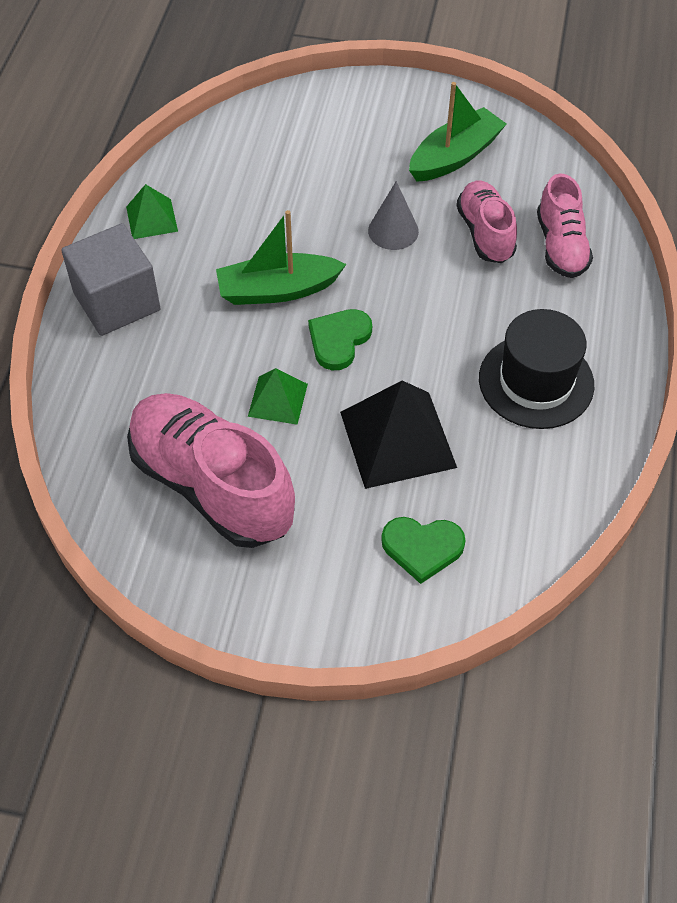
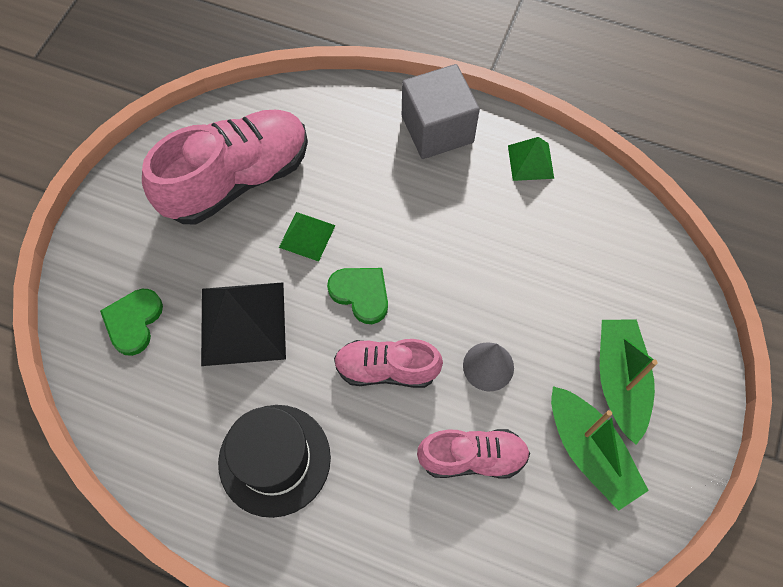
camera: 100 degrees right, 10 degrees up
green boat [216,210,347,305] -> green boat moved to [600,319,658,445]
pink shoe [537,173,593,278] -> pink shoe moved to [334,339,443,388]

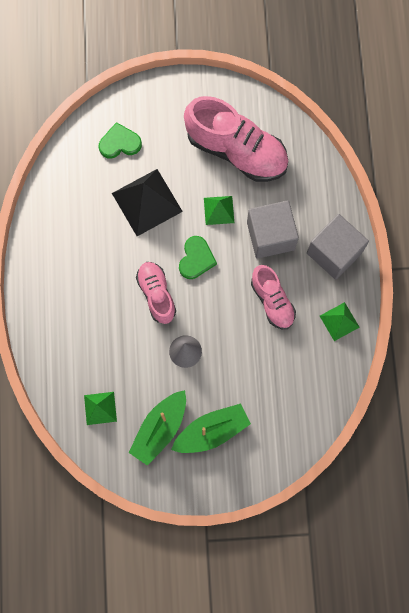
camera: 65 degrees right, 10 degrees up
black hat [218,405,331,518] -> none
pink shoe [417,429,530,479] -> pink shoe moved to [251,265,296,329]
none -> green pyramid [84,392,117,425]
none -> grey cube [247,200,299,258]

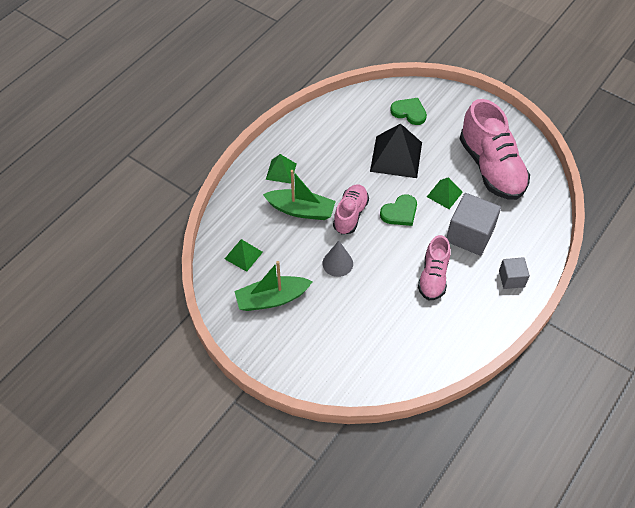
camera: 40 degrees right, 20 degrees down
green boat [171,404,251,453] -> green boat moved to [263,170,336,220]
grey cube [307,214,369,280] -> grey cube [499,257,530,289], size x0.56
green pyramid [320,302,360,341] -> green pyramid moved to [266,154,296,184]

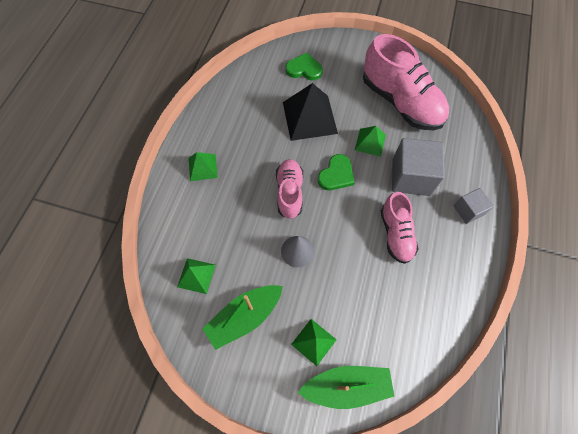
camera: 20 degrees left, 10 degrees up
green boat [263,170,336,220] -> green boat moved to [297,366,394,409]
none -> green pyramid [291,319,337,366]

